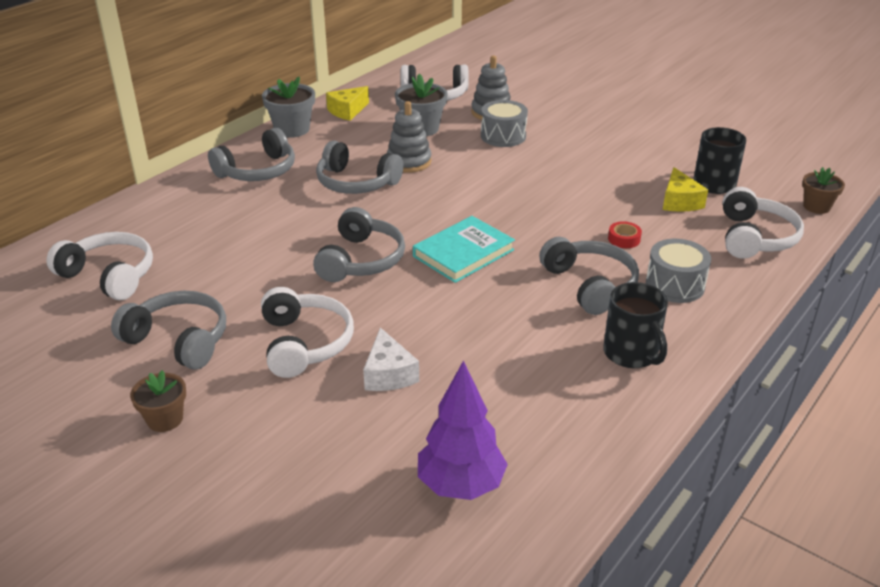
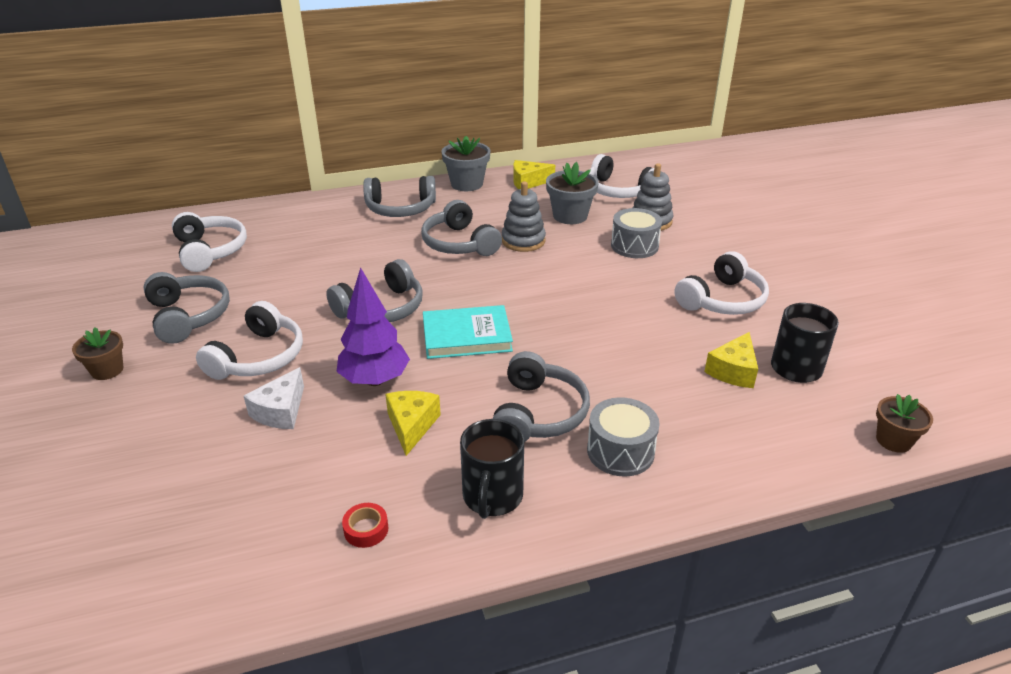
camera: 35 degrees right, 0 degrees up
purple tree [418,360,508,500] -> purple tree moved to [336,267,410,386]
red tape [608,221,642,248] -> red tape moved to [342,503,388,548]
white headphones [723,187,804,259] -> white headphones moved to [674,251,769,315]
none -> yellow cheese [385,391,441,456]

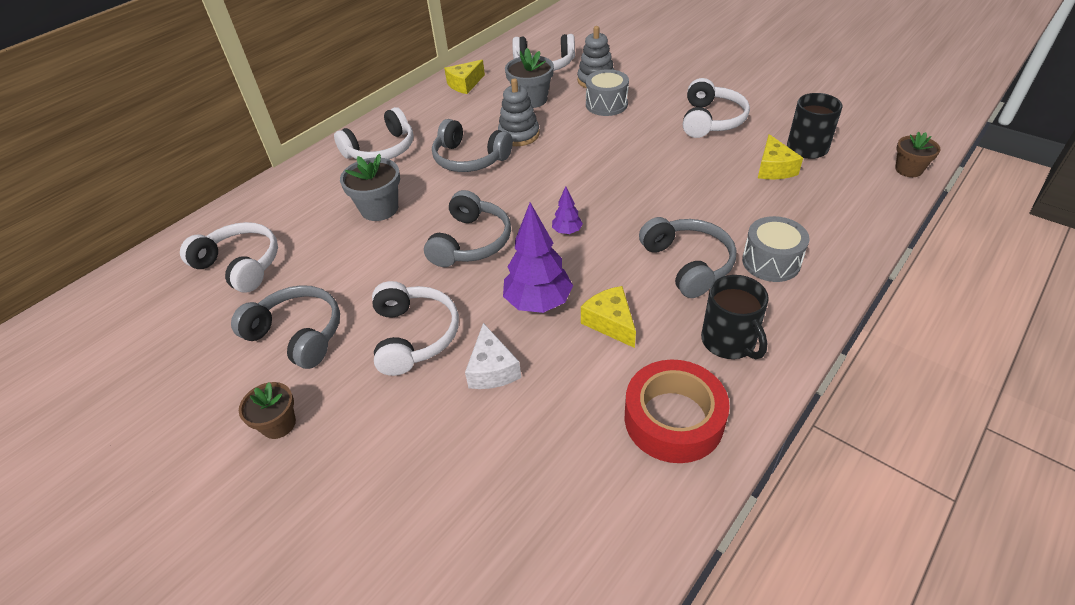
camera: 30 degrees left, 10 degrees up
red tape [342,503,388,548] -> red tape [625,360,730,463], size x2.42
grey headphones [363,176,436,217] -> white headphones [334,107,414,159]
turquoise book [423,305,513,359] -> purple tree [552,186,583,234]
grey flower pot [442,136,490,191] -> grey flower pot moved to [340,154,400,221]

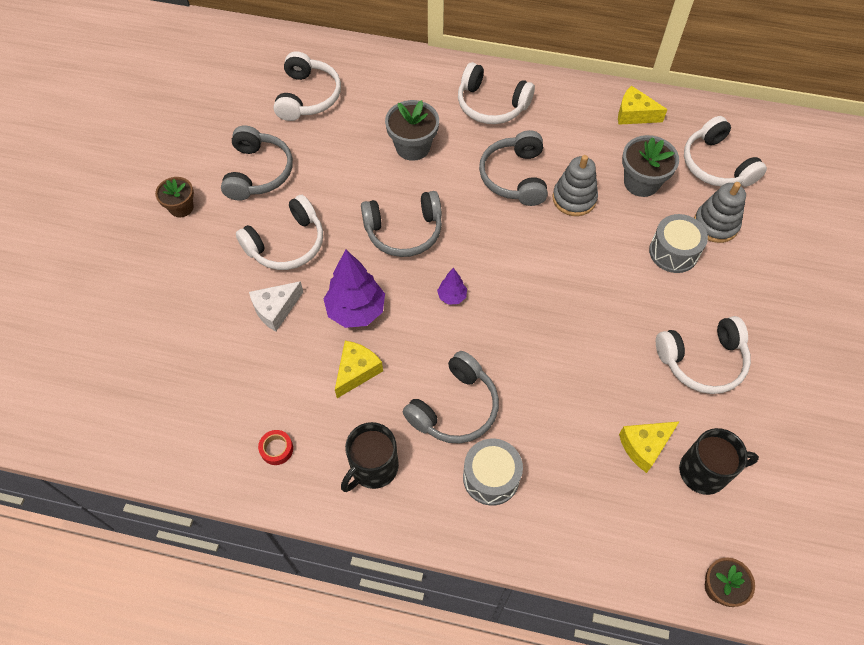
camera: 60 degrees right, 15 degrees up
red tape [625,360,730,463] -> red tape [258,430,293,465], size x0.41

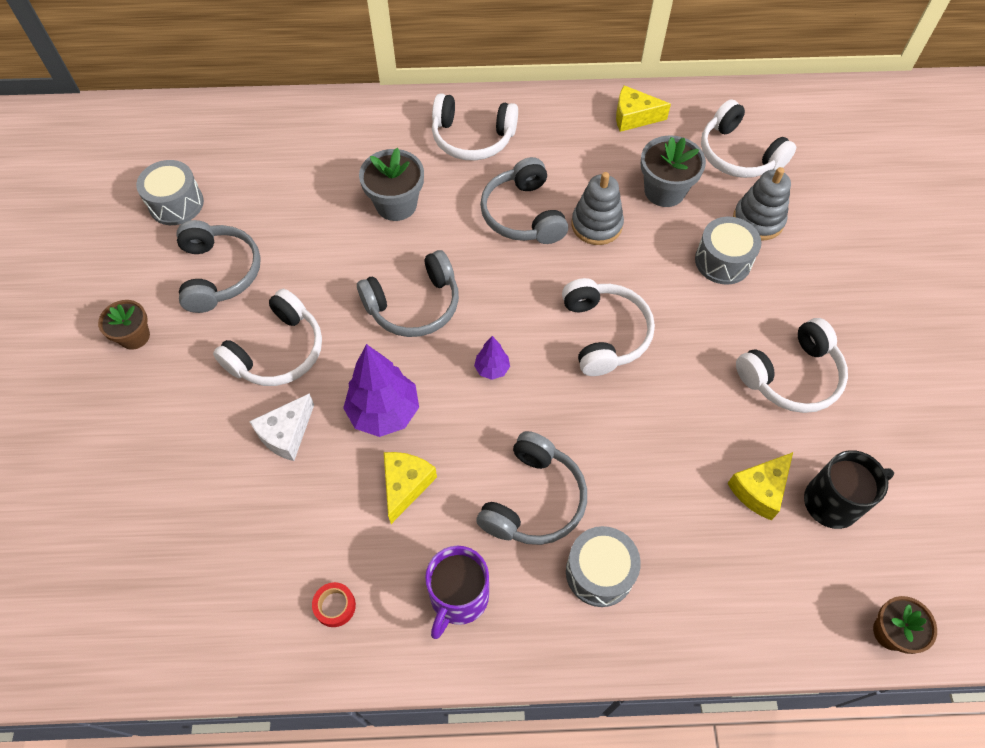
camera: 15 degrees left, 0 degrees up
white headphones [273,51,341,121] -> white headphones moved to [562,278,655,376]
black mug [341,422,399,492] -> purple mug [425,546,489,639]
none -> grey drum [136,160,204,225]

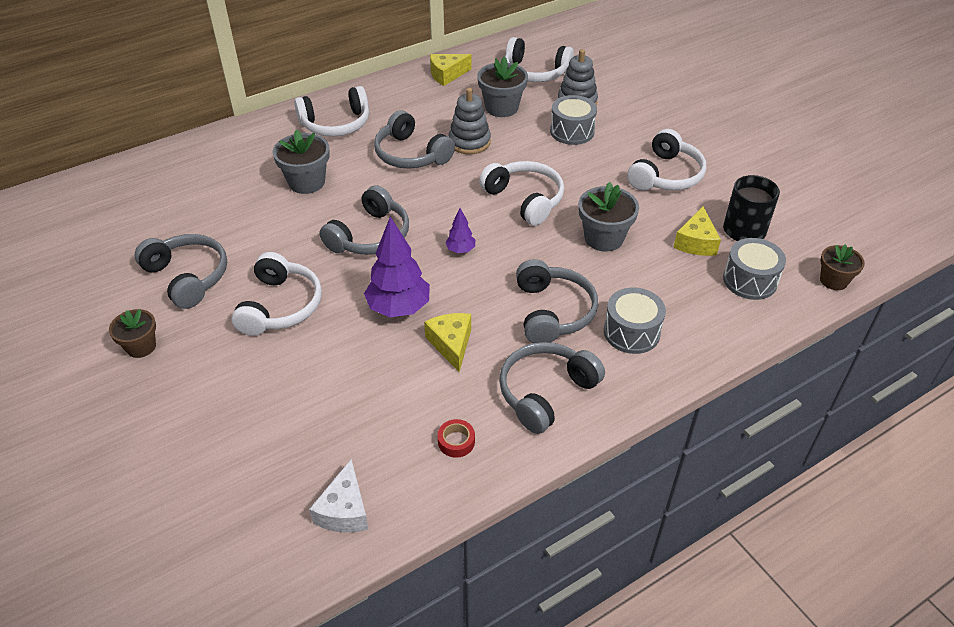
camera: 30 degrees left, 15 degrees down
grey drum [136,160,204,225] -> grey drum moved to [723,238,786,300]
white cheese [249,393,314,461] -> white cheese moved to [309,459,369,532]
purple mug [425,546,489,639] -> grey headphones [499,342,605,434]
none -> grey flower pot [579,182,639,252]

